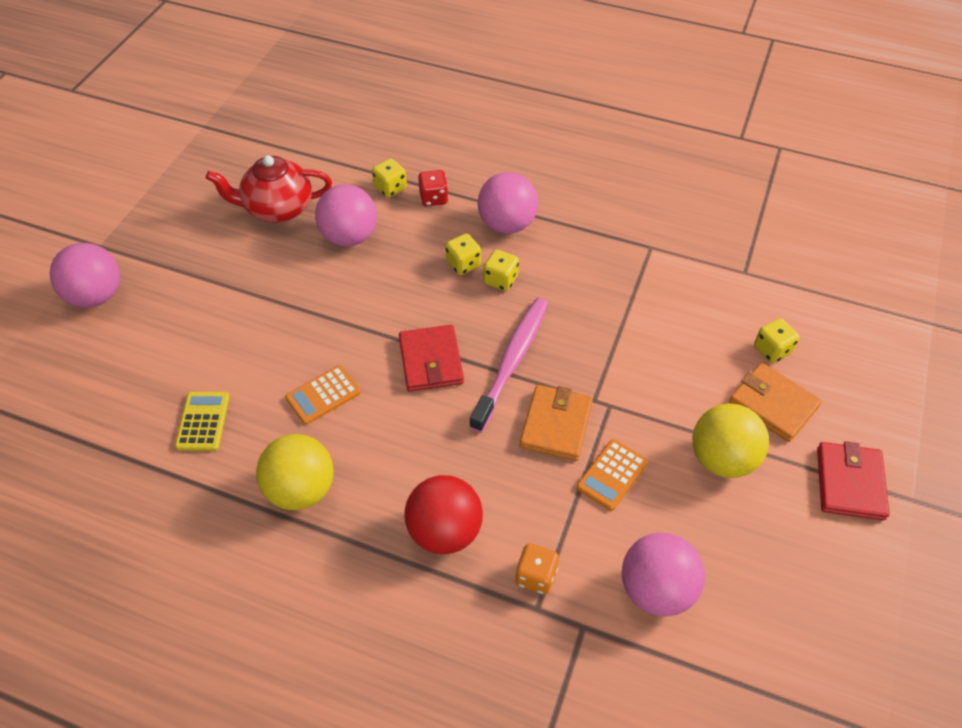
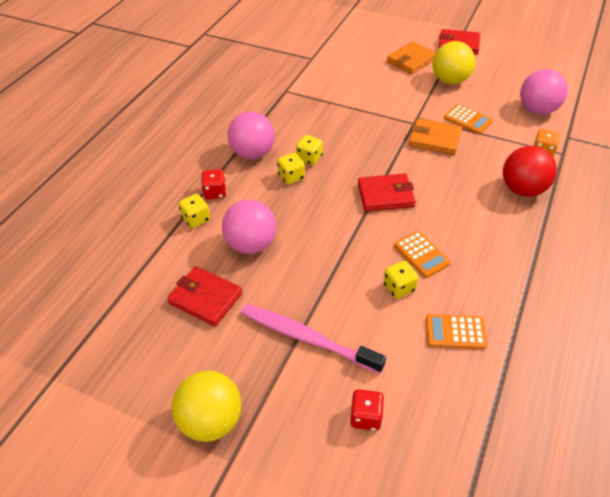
camera: 85 degrees left, 5 degrees down
pink ball [50,243,120,308] -> none
yellow calculator [175,392,230,451] -> orange calculator [426,314,487,349]
red teapot [206,155,332,223] -> red wallet [167,266,242,327]
yellow ball [256,434,333,510] -> yellow ball moved to [172,371,241,442]
pink toothbrush [469,298,548,433] -> pink toothbrush moved to [241,304,386,374]
yellow dice [754,318,799,363] -> yellow dice moved to [383,261,418,299]
none -> red dice [350,389,384,431]

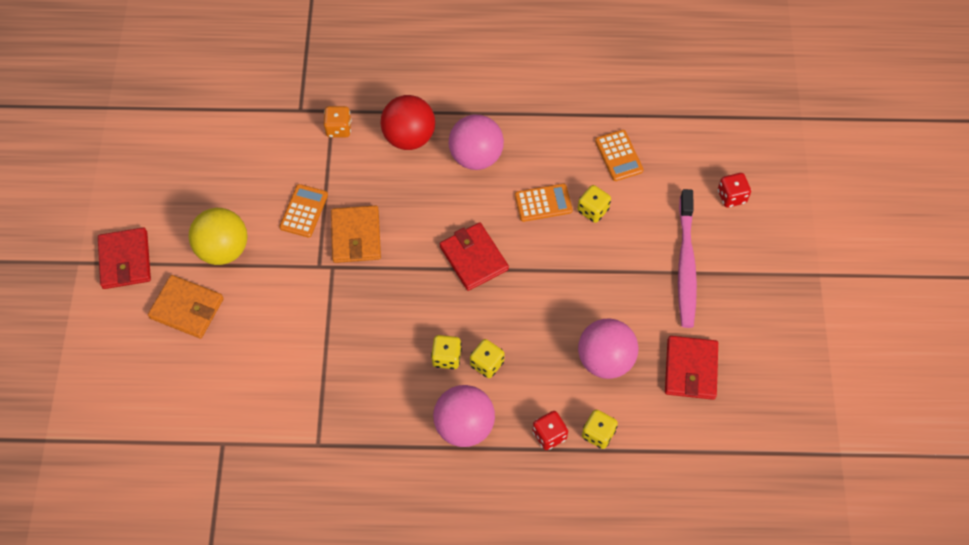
camera: 115 degrees left, 15 degrees up
yellow ball [172,371,241,442] -> none
orange calculator [394,231,451,278] -> orange calculator turned 45 degrees clockwise [515,184,573,222]
pink ball [520,69,568,115] -> pink ball moved to [449,115,504,170]

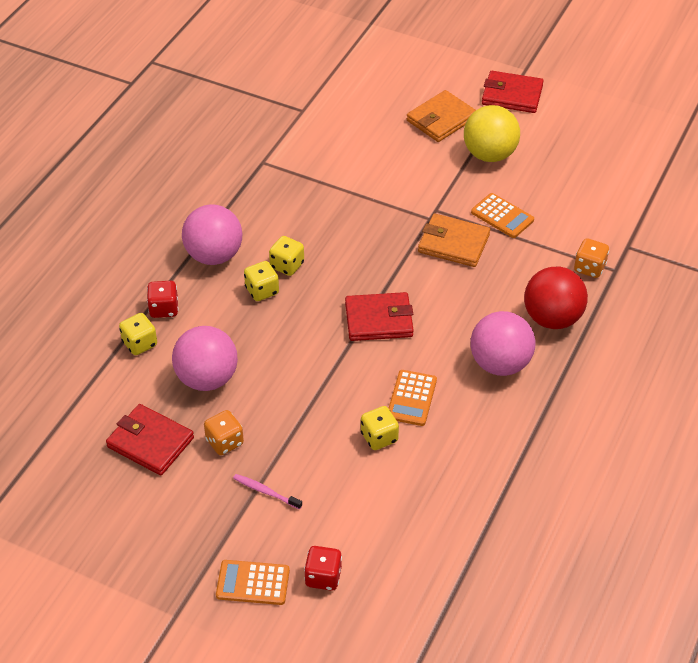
camera: 115 degrees right, 15 degrees down
orange calculator [595,130,644,181] -> orange calculator moved to [216,560,290,605]
pink toothbrush [678,189,697,328] -> pink toothbrush [233,474,302,510], size x0.44
none -> orange dice [204,410,244,455]

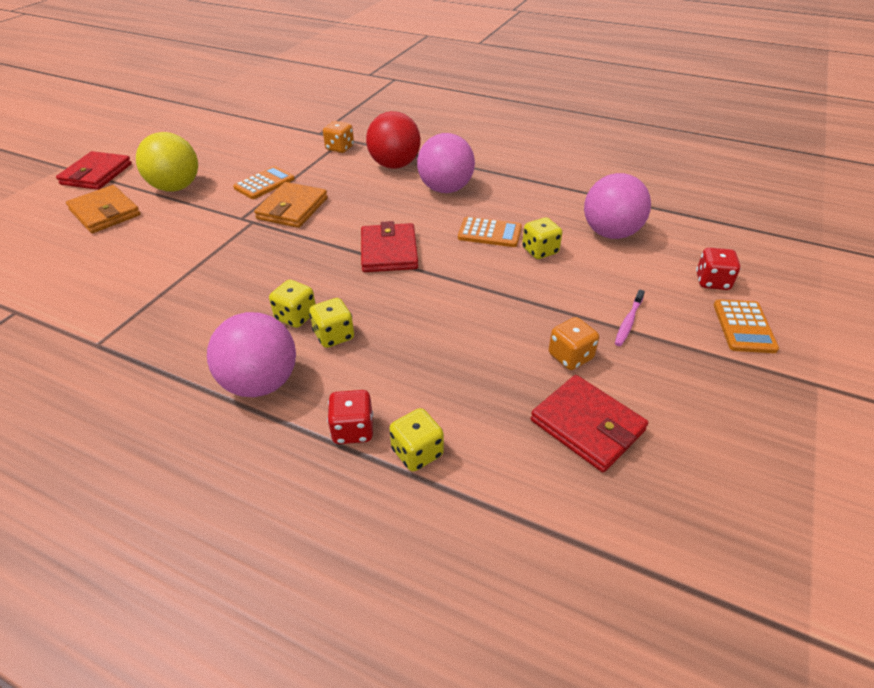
camera: 90 degrees left, 5 degrees down
red wallet [106,404,194,475] -> red wallet turned 75 degrees counterclockwise [531,375,648,472]
pink ball [172,326,238,391] -> pink ball moved to [584,173,651,239]

